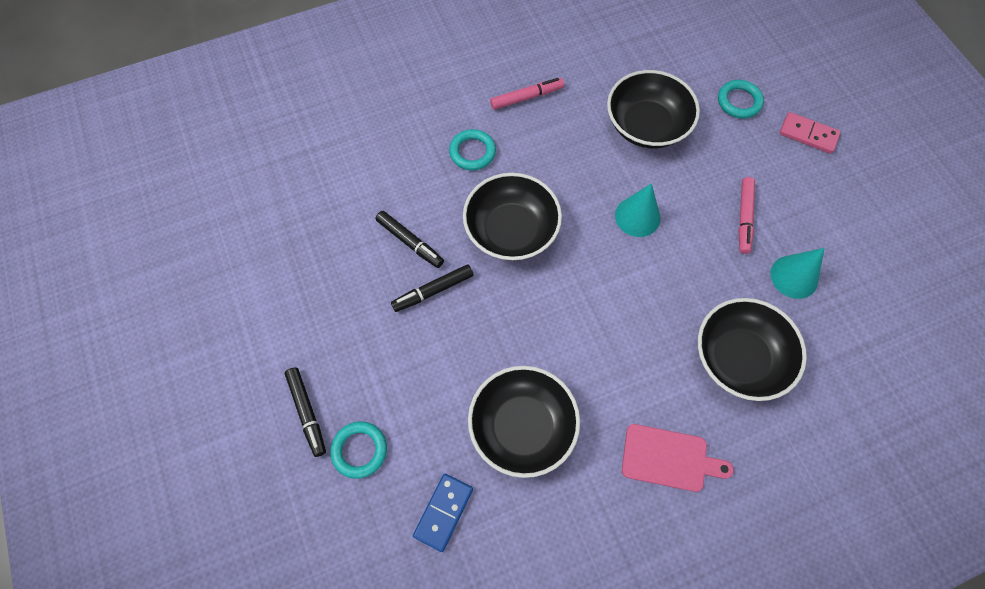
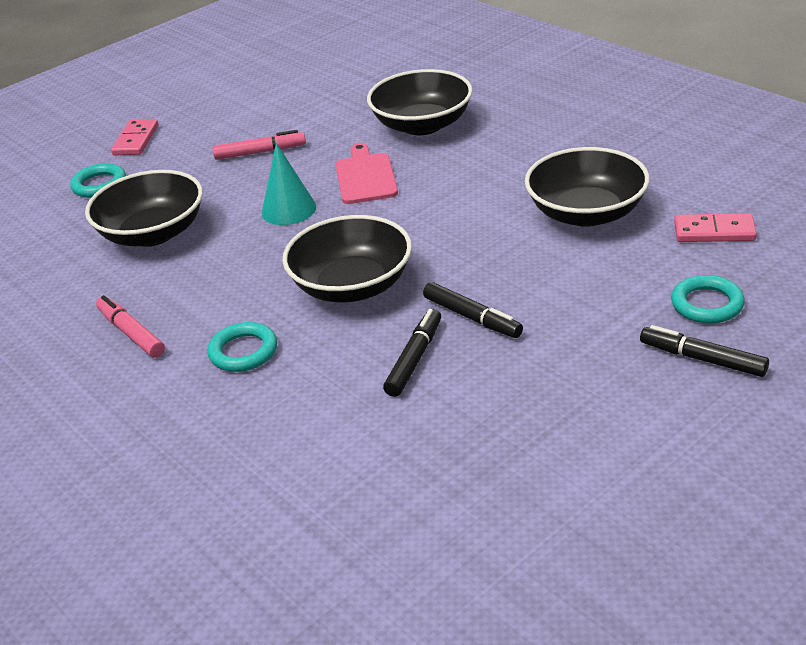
camera: 105 degrees left, 30 degrees down
black marker [284,367,326,457] -> black marker turned 105 degrees counterclockwise [640,325,769,377]
blue domino [413,474,473,552] -> pink domino [674,213,757,242]
pink cutting board [622,424,734,492] -> pink cutting board moved to [335,143,398,204]
turquoise cone [771,248,824,299] -> none

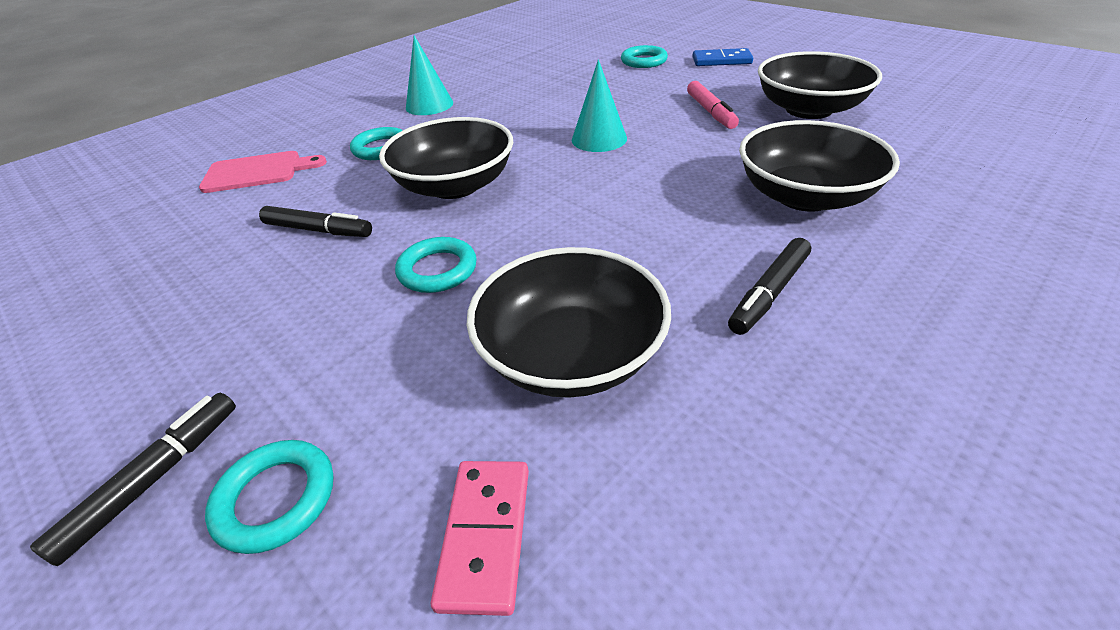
camera: 85 degrees right, 5 degrees up
black bowl [85,170,203,247] -> black bowl moved to [758,51,882,119]
pink marker [96,295,165,358] -> turquoise cone [406,35,453,115]
pink domino [111,119,158,155] -> blue domino [693,48,753,66]
pink cutting board [335,143,398,204] -> pink cutting board moved to [199,151,327,193]
black marker [423,282,523,338] -> black marker moved to [728,238,811,335]
none -> turquoise ring [395,237,477,293]

